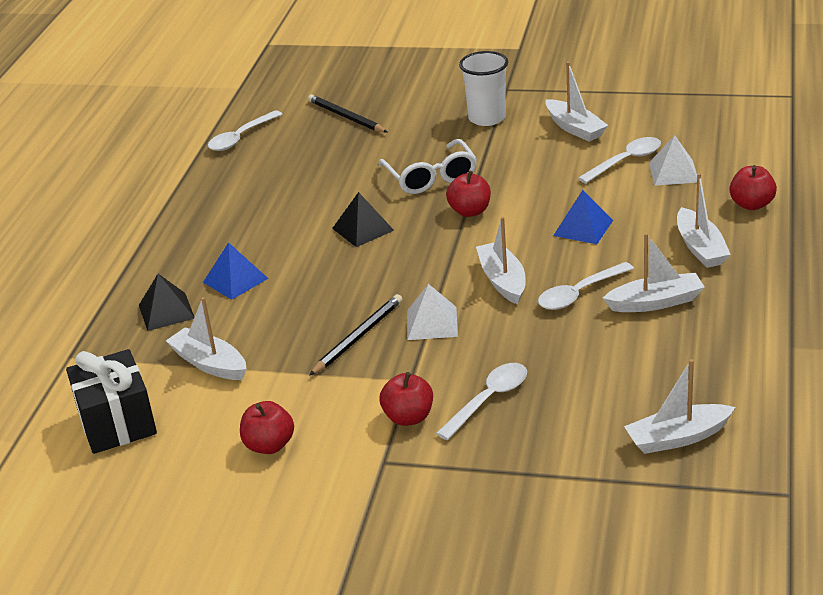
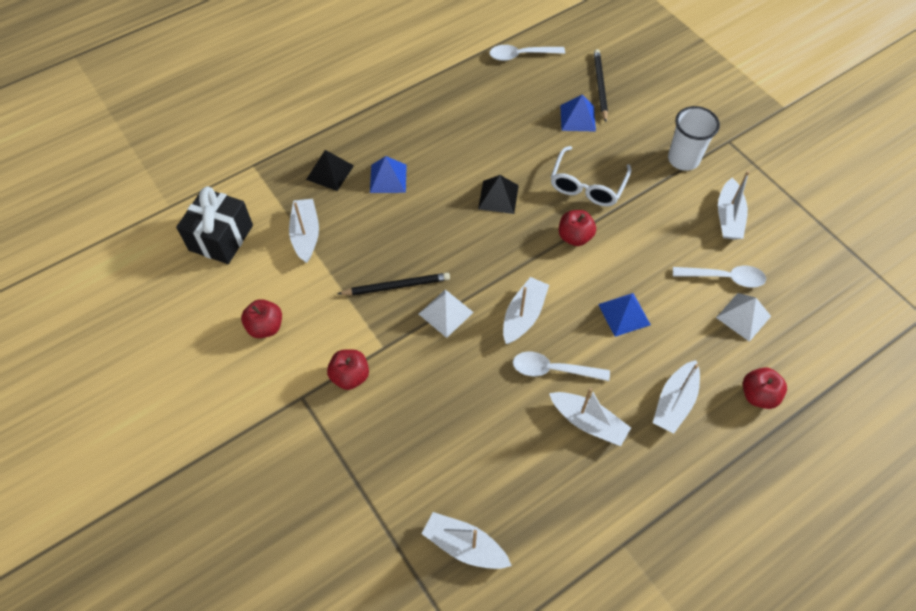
camera: 40 degrees right, 25 degrees up
white spoon [436,363,527,440] -> none
none -> blue pyramid [560,94,596,131]

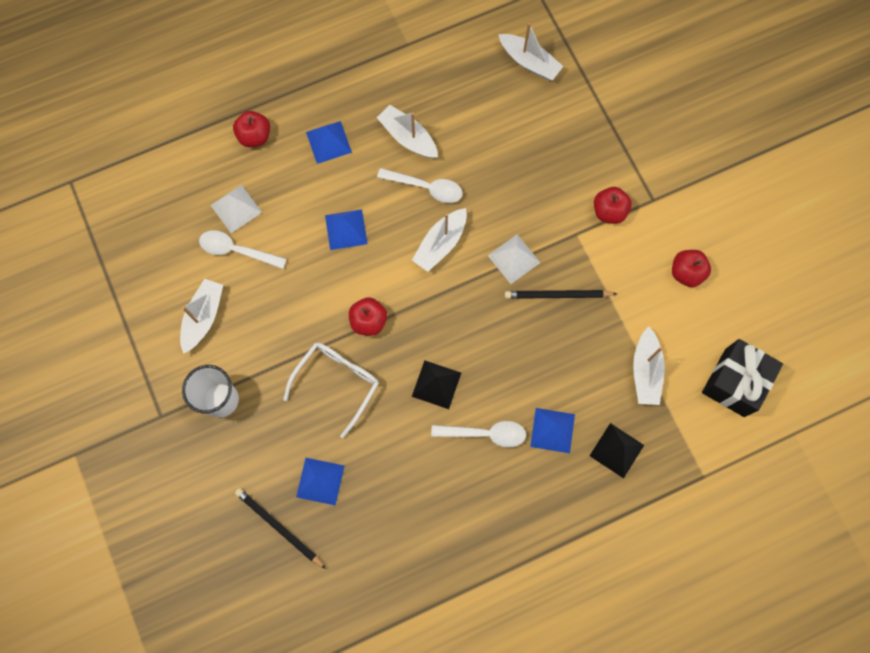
camera: 170 degrees left, 15 degrees up
white spoon [489,45,565,61] -> white spoon moved to [431,421,526,448]
black pencil [594,49,608,122] -> black pencil turned 120 degrees clockwise [235,488,326,569]
white boat [653,360,700,434] -> blue pyramid [306,121,352,164]

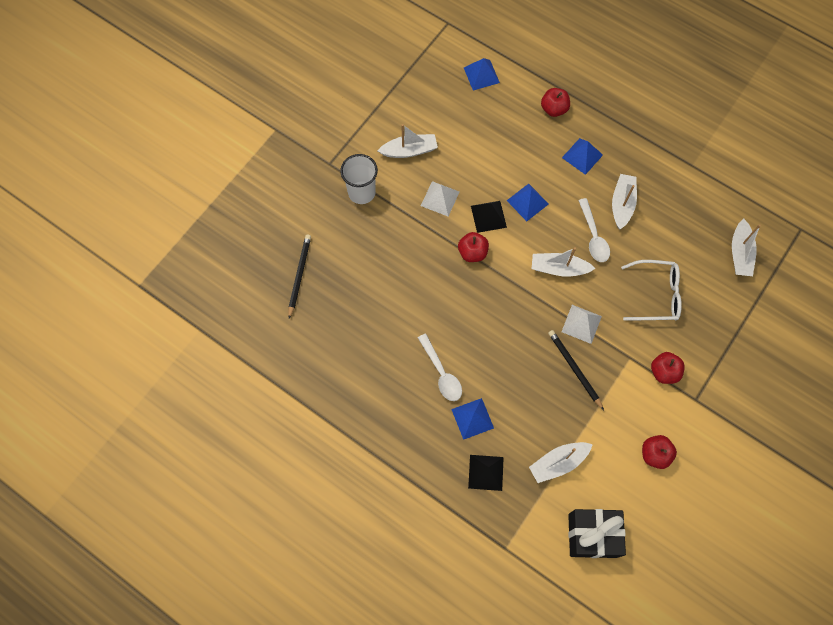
camera: 60 degrees right, 5 degrees down
white spoon [199,230,287,269] -> none
white pyramid [210,185,262,233] -> white pyramid moved to [421,181,459,216]
white glasses [283,343,379,438] -> white glasses moved to [621,260,682,321]
blue pyramid [296,458,344,506] -> blue pyramid moved to [464,58,500,91]
black pyramid [412,361,461,409] -> black pyramid moved to [471,201,507,233]

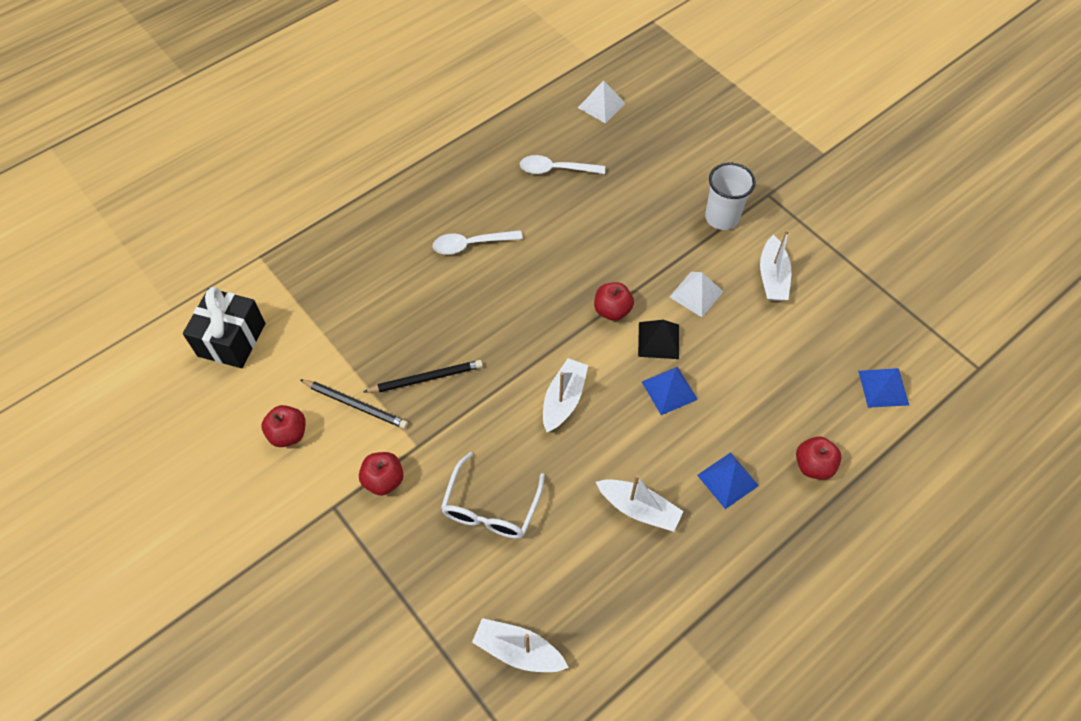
camera: 105 degrees right, 10 degrees down
black pencil [288,235,311,319] -> black pencil moved to [299,379,408,429]
blue pyramid [451,398,494,440] -> none
black pyramid [468,455,504,491] -> none
white boat [529,442,593,483] -> none
white pyramid [562,305,602,344] -> white pyramid moved to [578,80,626,124]
white spoon [578,198,610,262] -> white spoon moved to [520,155,605,174]

